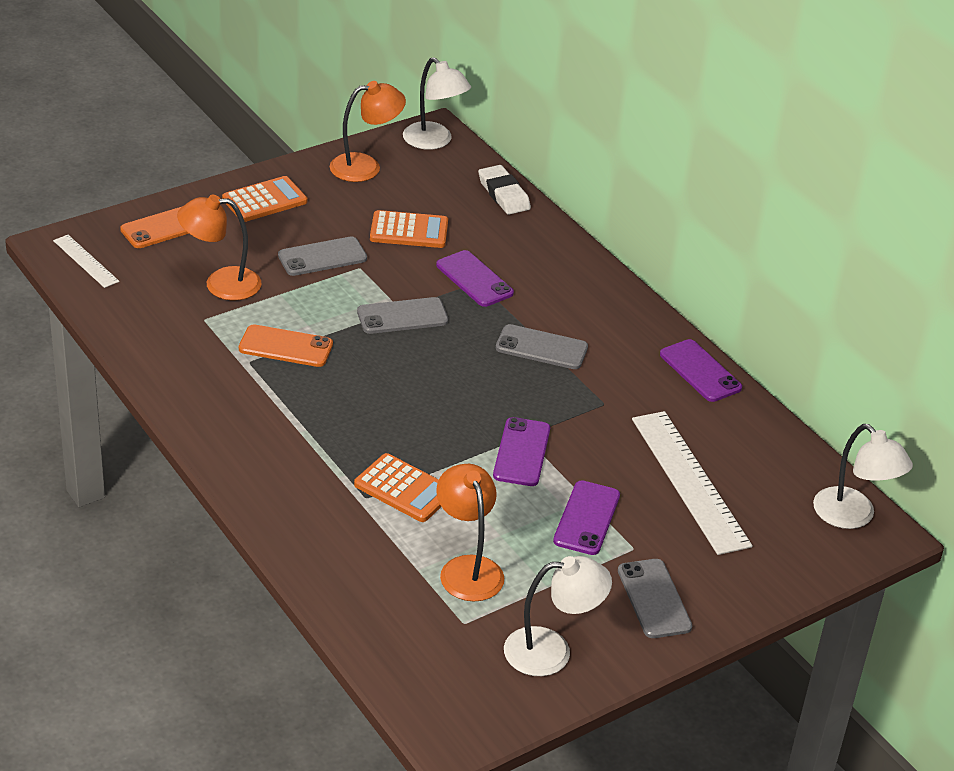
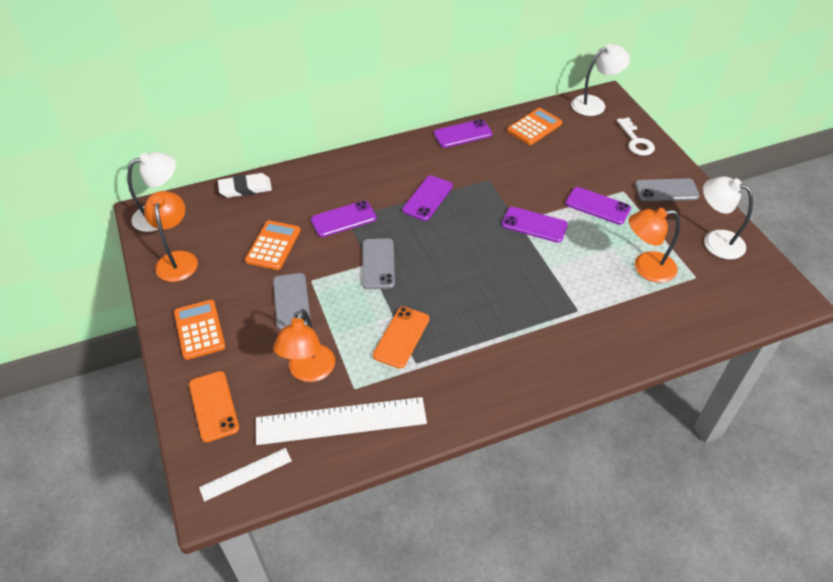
camera: 75 degrees left, 10 degrees up
orange calculator [354,453,441,522] -> orange calculator moved to [507,108,562,145]
grey phone [496,324,588,369] -> purple phone [402,175,453,221]
white lamp [504,556,612,676] -> white lamp turned 60 degrees counterclockwise [703,177,753,259]
white ruler [632,411,753,555] -> white ruler moved to [256,397,427,445]
none -> white key [617,117,655,156]

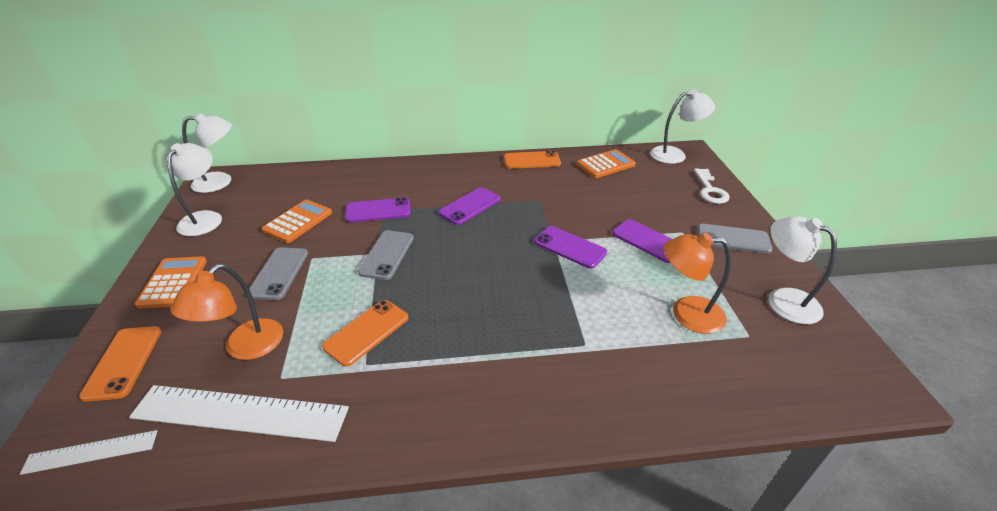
camera: 15 degrees right, 10 degrees down
orange lamp [144,191,198,282] -> white lamp [167,143,222,236]
white eraser [218,173,272,198] -> none
purple phone [434,119,492,148] -> orange phone [504,151,561,169]

